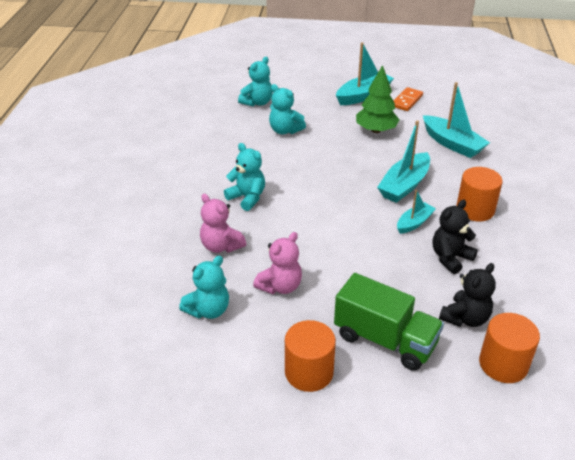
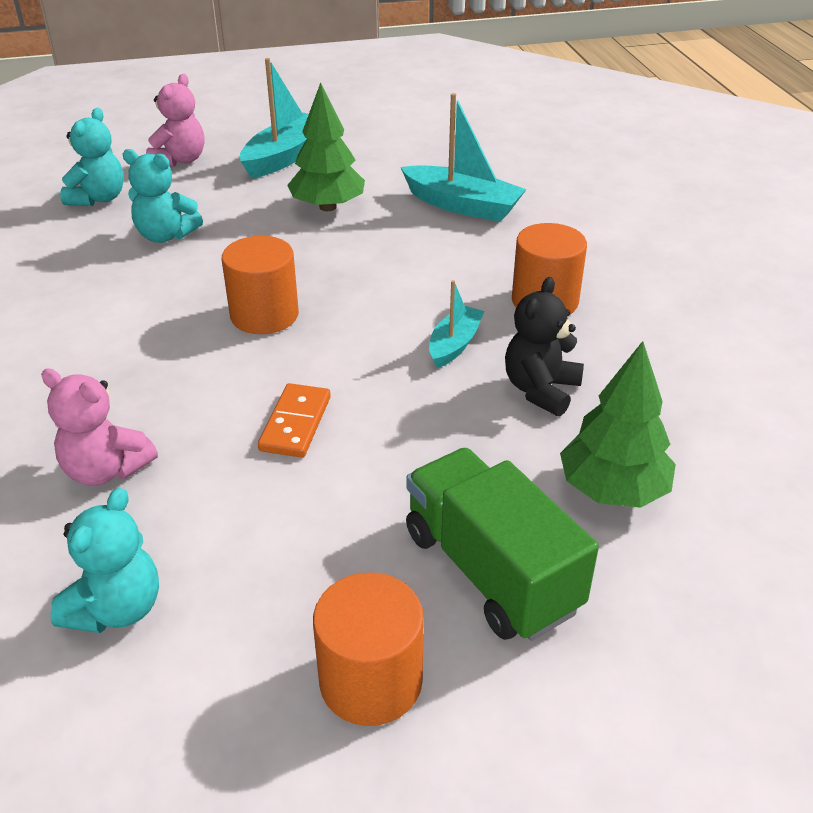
camera: 20 degrees left, 0 degrees up
turquoise teddy bear [224,143,265,211] -> none
pink teddy bear [253,232,302,294] -> pink teddy bear moved to [146,74,204,167]
green truck [334,273,444,371] -> green truck turned 135 degrees counterclockwise [406,448,599,641]
turquoise boat [377,121,430,203] -> none
orange domino [394,87,423,111] -> orange domino moved to [258,383,331,458]
black teddy bear [439,263,496,327] -> green tree [560,341,676,508]
orange cylinder [479,313,540,383] -> orange cylinder moved to [222,236,299,334]

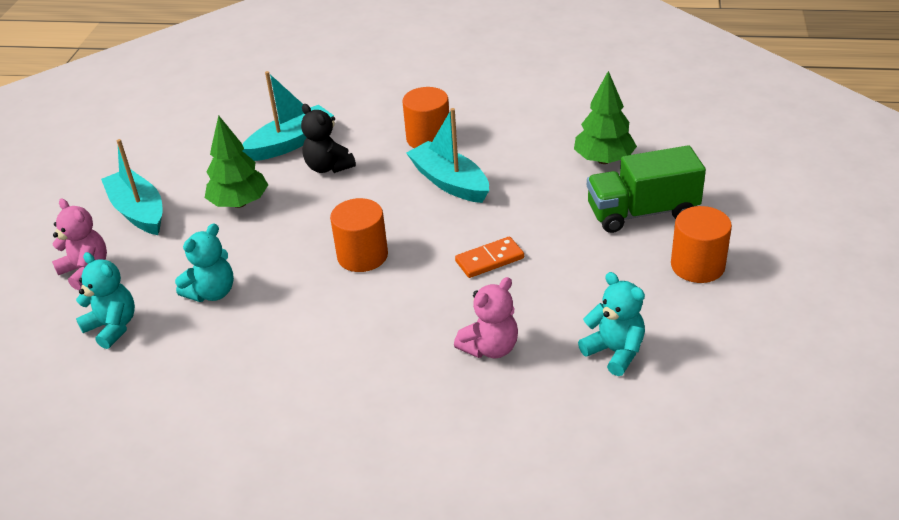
camera: 65 degrees left, 0 degrees up
orange domino [258,383,331,458] -> orange domino turned 60 degrees counterclockwise [455,236,524,278]
turquoise boat [429,280,484,368] -> turquoise boat [406,108,489,203], size x1.69
black teddy bear [505,277,584,416] -> black teddy bear moved to [301,104,356,173]

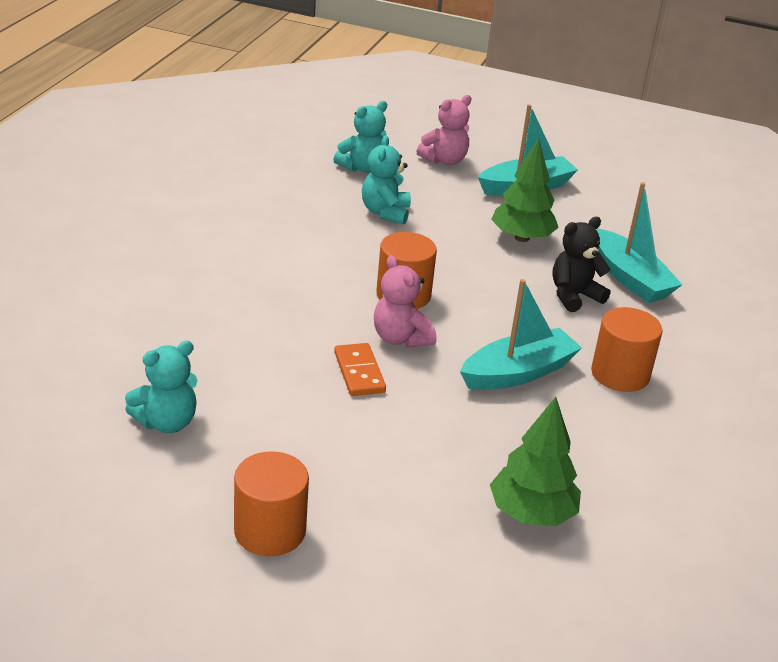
camera: 95 degrees right, 5 degrees down
turquoise teddy bear [175,223,234,302] -> turquoise teddy bear turned 45 degrees clockwise [362,136,411,225]
pink teddy bear [454,277,518,358] -> pink teddy bear moved to [374,255,436,348]
green truck [587,145,706,233] -> none

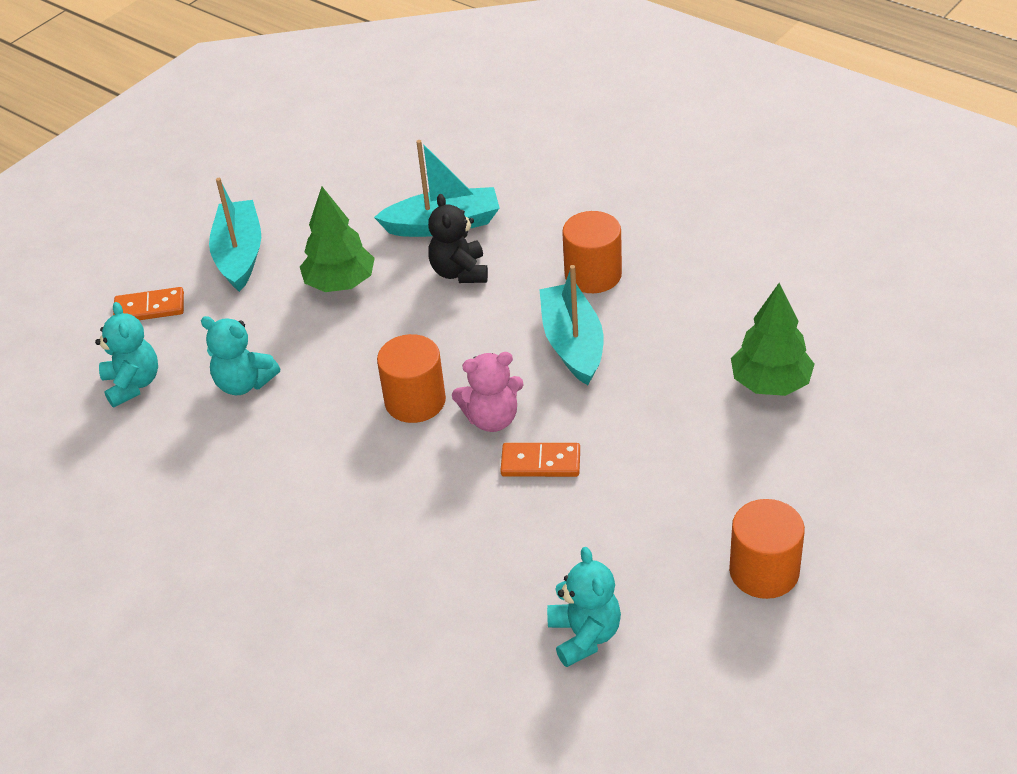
camera: 65 degrees left, 10 degrees up
pink teddy bear [416,95,472,165] -> orange domino [113,287,184,320]

